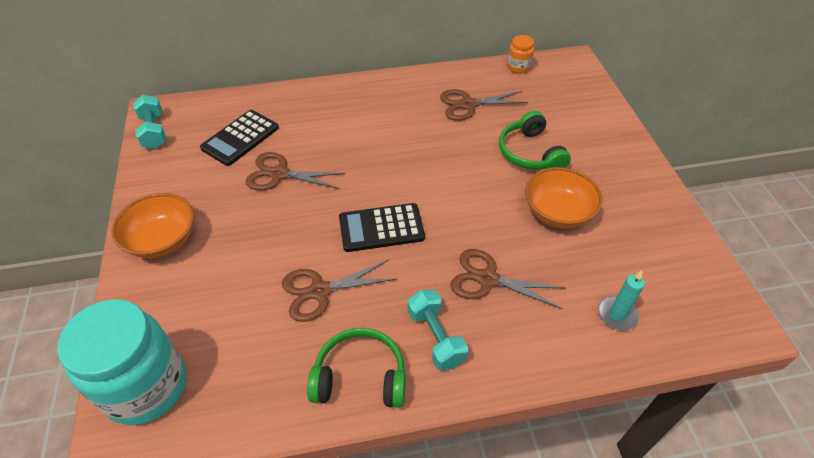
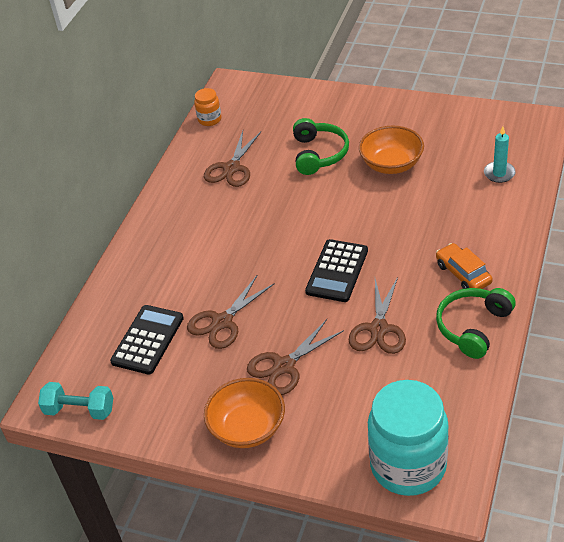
camera: 55 degrees left, 5 degrees down
black calculator [200,110,279,166] -> black calculator turned 135 degrees counterclockwise [110,305,184,375]
turquoise dumbbell [408,290,468,370] -> orange car [436,243,493,289]
brown scissors [450,249,566,309] -> brown scissors moved to [247,319,344,395]
green headphones [499,111,571,170] -> green headphones turned 105 degrees counterclockwise [293,118,349,175]

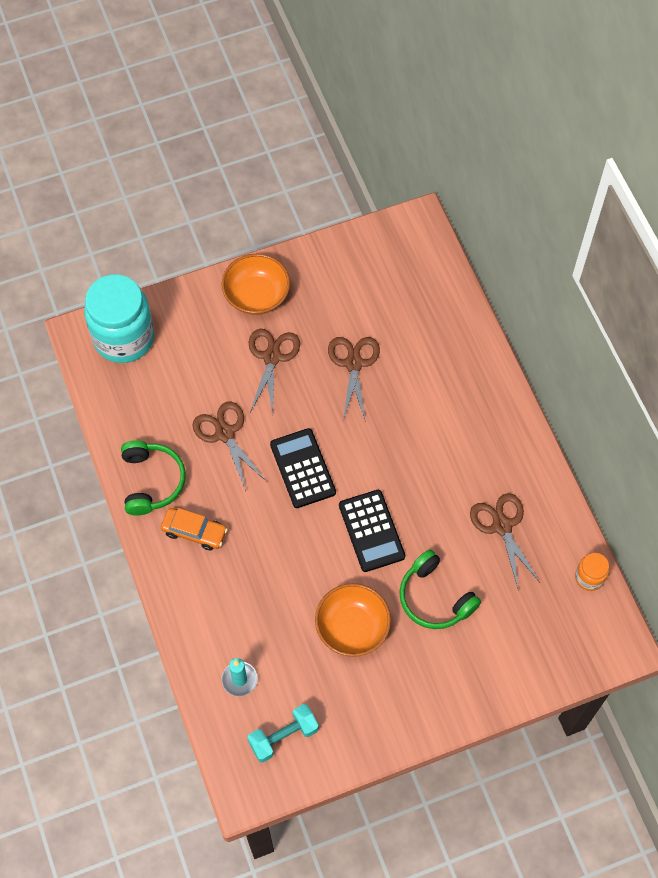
camera: 135 degrees right, 20 degrees up
turquoise dumbbell [38,382,113,420] -> turquoise dumbbell moved to [247,704,319,763]
black calculator [110,305,184,375] -> black calculator moved to [339,490,405,572]

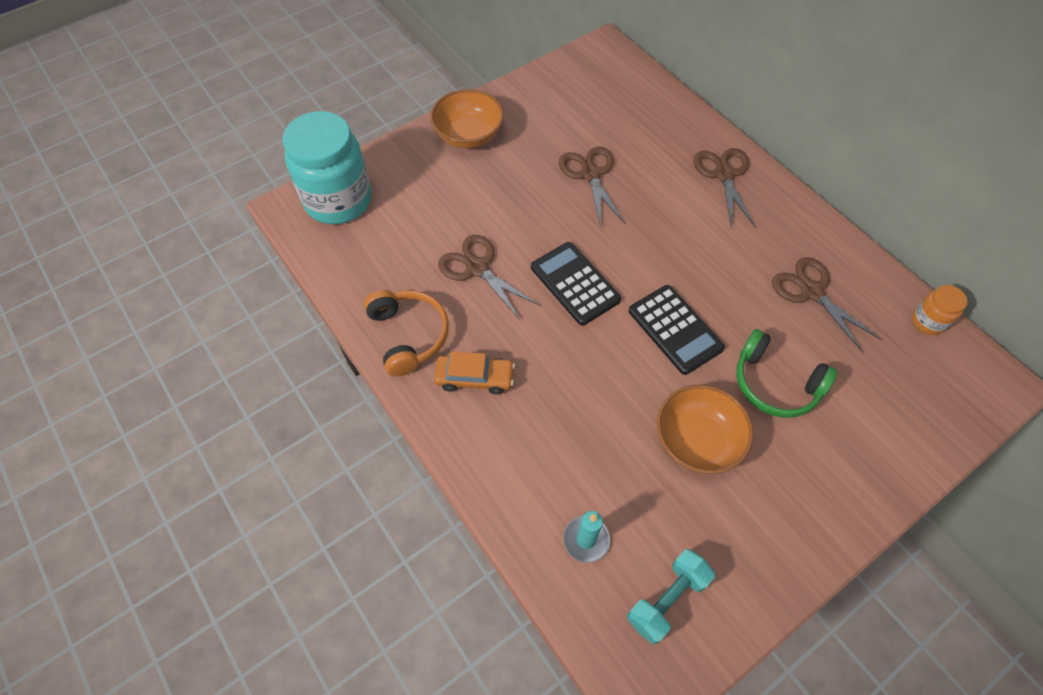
camera: 15 degrees left, 5 degrees down
green headphones [121,440,186,516] -> orange headphones [364,290,449,377]
brown scissors [249,329,300,415] -> brown scissors moved to [693,148,756,228]

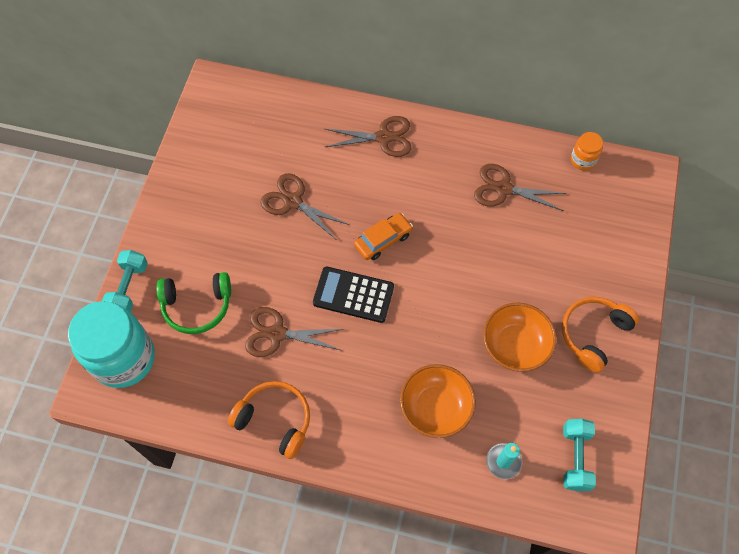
camera: 40 degrees left, 5 degrees up
orange bowl [430,89,504,148] -> orange bowl moved to [400,364,476,438]
orange car [434,352,515,395] -> orange car moved to [354,213,413,260]
black calculator [629,285,725,375] -> none
brown scissors [693,148,756,228] -> brown scissors turned 135 degrees clockwise [325,116,411,157]
green headphones [736,329,838,418] -> green headphones moved to [156,272,231,334]
none -> turquoise dumbbell [102,250,148,312]
none -> orange headphones [562,297,639,373]

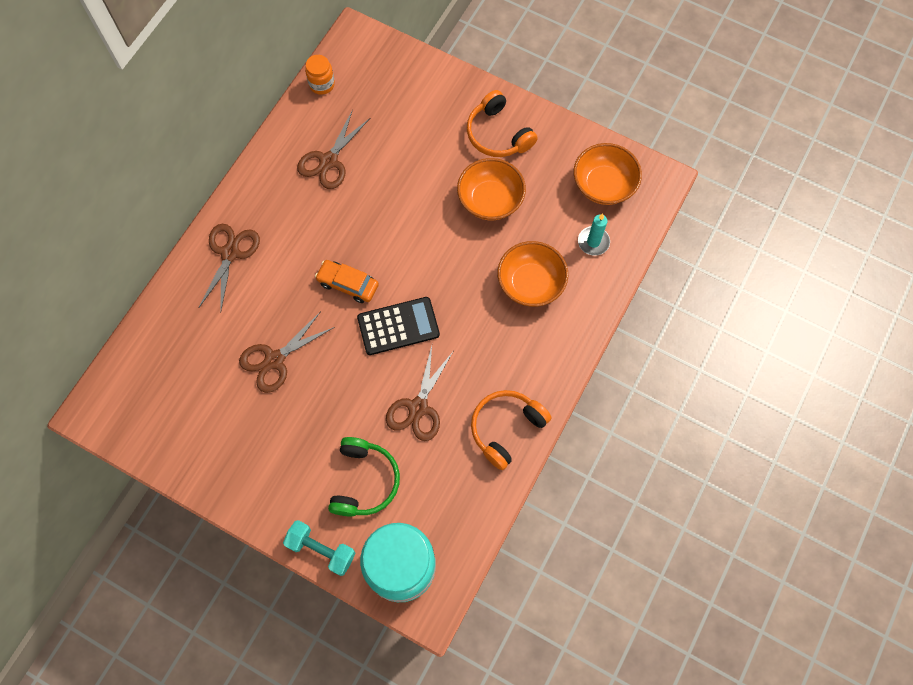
camera: 75 degrees left, 5 degrees up
black calculator [313,267,394,323] -> black calculator turned 135 degrees counterclockwise [357,297,440,355]
orange car [354,213,413,260] -> orange car turned 45 degrees counterclockwise [315,260,379,303]
turquoise dumbbell [563,419,596,491] -> orange bowl [574,143,642,205]

